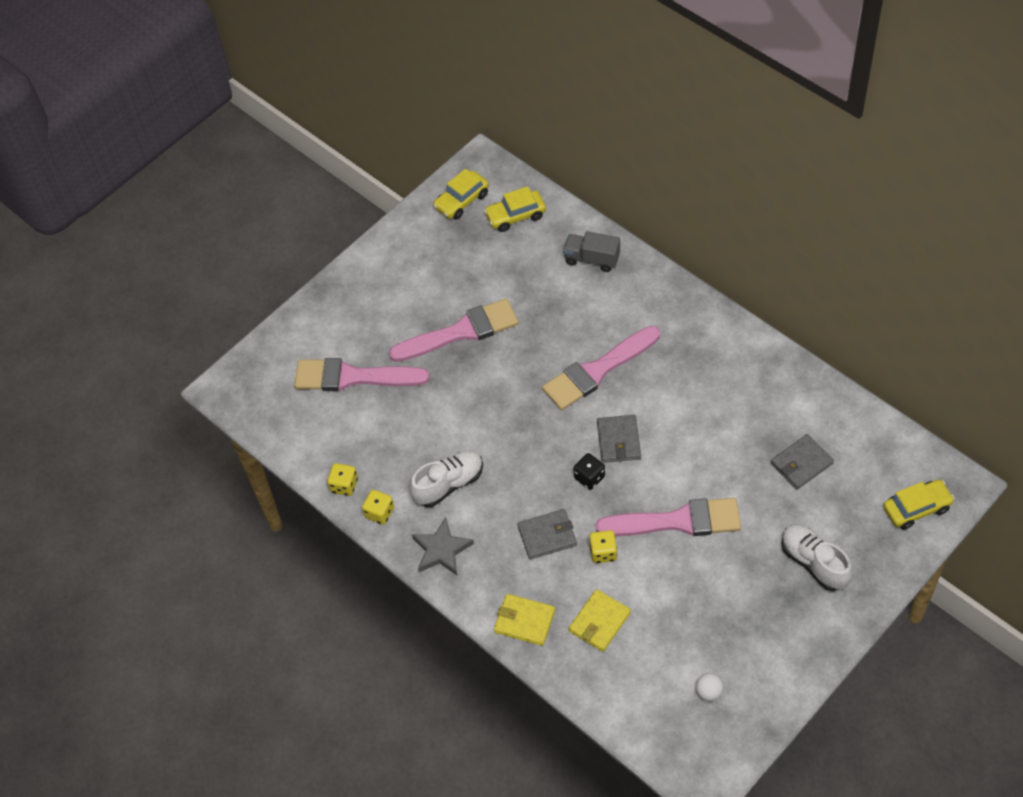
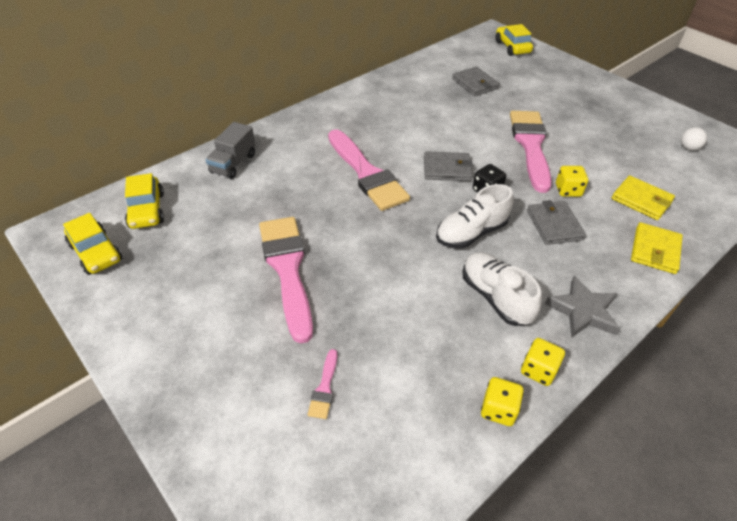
camera: 90 degrees left, 10 degrees down
pink brush [294,358,430,391] -> pink brush [308,349,337,419], size x0.42
white shoe [781,524,852,591] -> white shoe moved to [436,184,513,249]

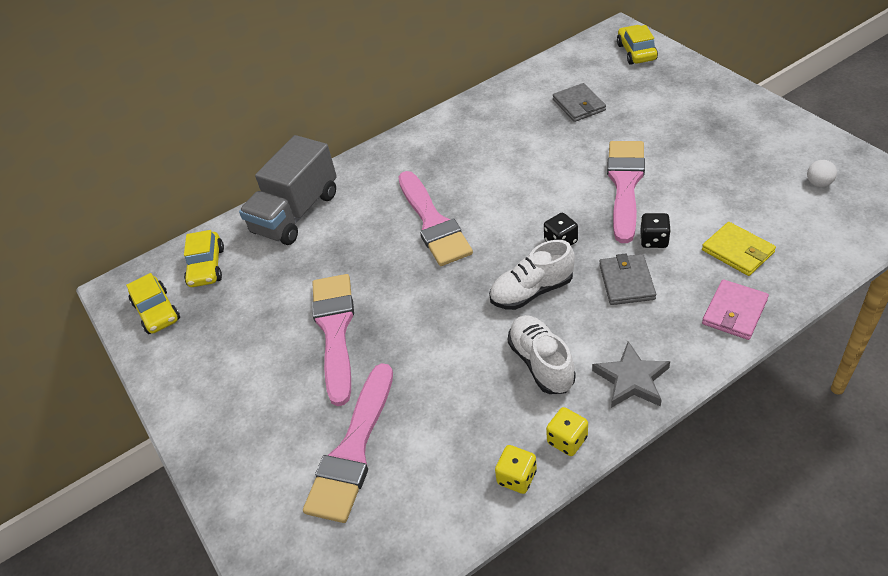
camera: 15 degrees right, 0 degrees up
grey truck [206,122,255,179] -> grey truck [239,135,337,245], size x1.76
pink brush [308,349,337,419] -> pink brush [303,363,393,523], size x2.41
grey wallet [424,151,473,181] -> none
yellow dice [556,166,588,197] -> black dice [640,213,671,248]
yellow wallet [631,222,683,274] -> pink wallet [702,279,769,340]

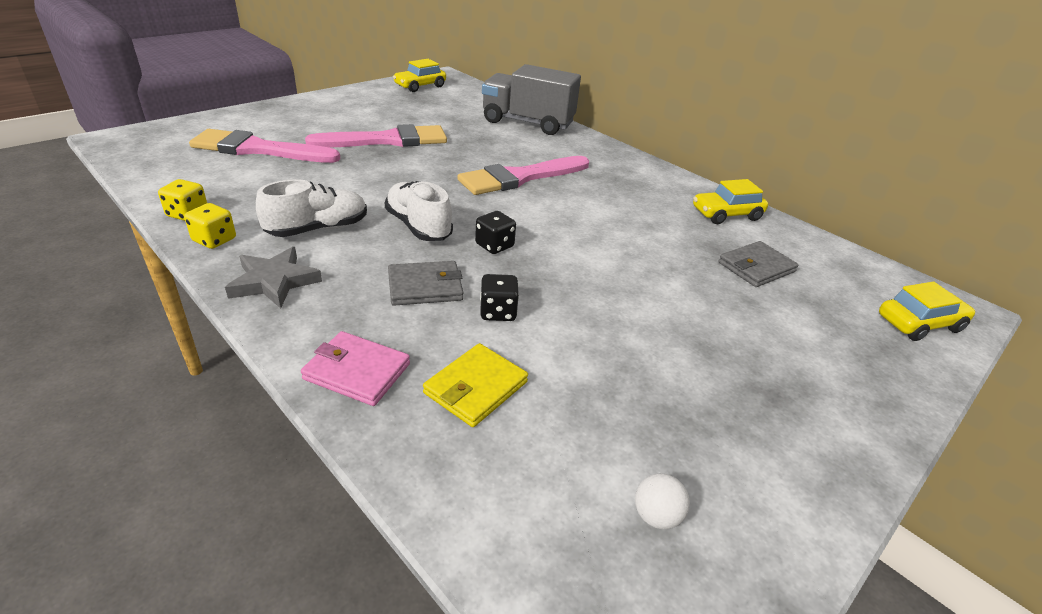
camera: 70 degrees right, 10 degrees down
yellow car [184,230,224,287] -> yellow car moved to [693,179,768,224]
pink brush [607,141,645,243] -> none

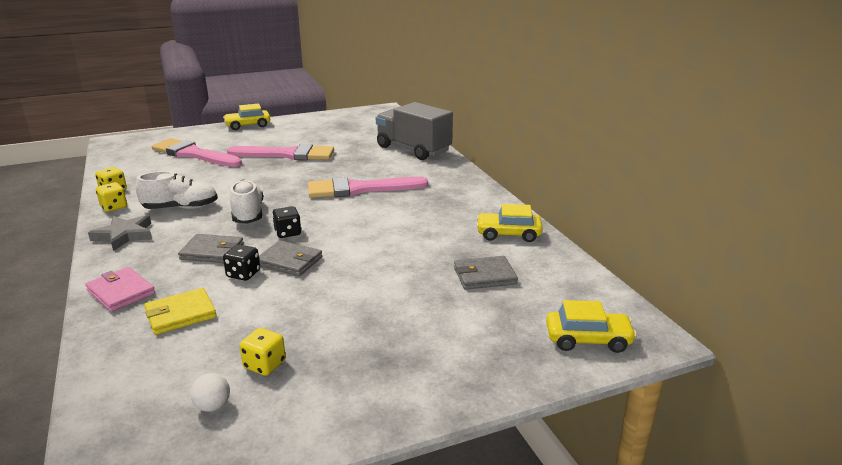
camera: 25 degrees right, 10 degrees down
yellow car [393,59,446,92] -> yellow car moved to [223,103,270,130]
none -> yellow dice [240,328,286,376]
none -> grey wallet [259,240,322,276]

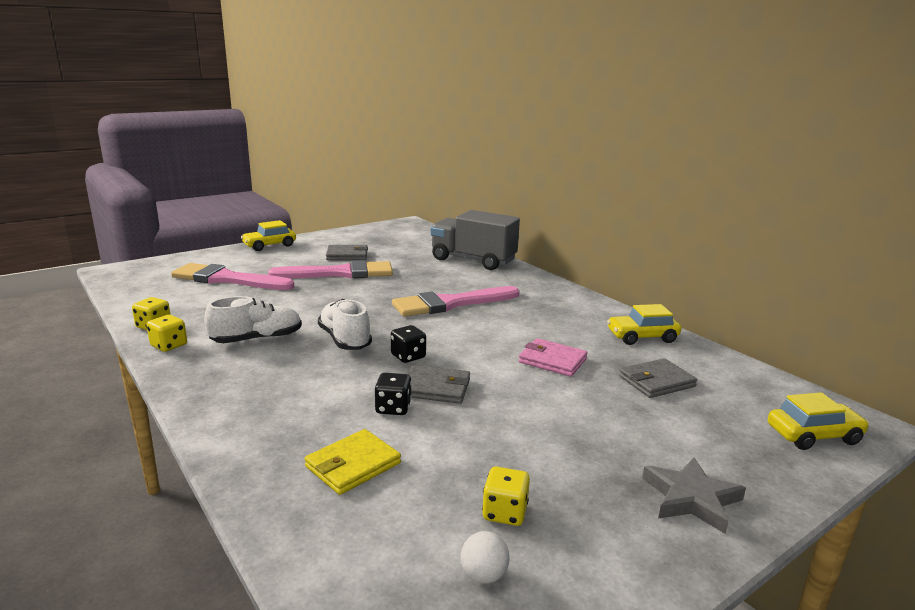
camera: 15 degrees left, 5 degrees down
pink wallet [85,267,155,312] -> pink wallet moved to [519,338,588,377]
grey star [88,215,152,251] -> grey star moved to [642,457,746,534]
grey wallet [178,234,244,263] -> grey wallet moved to [326,245,368,260]

